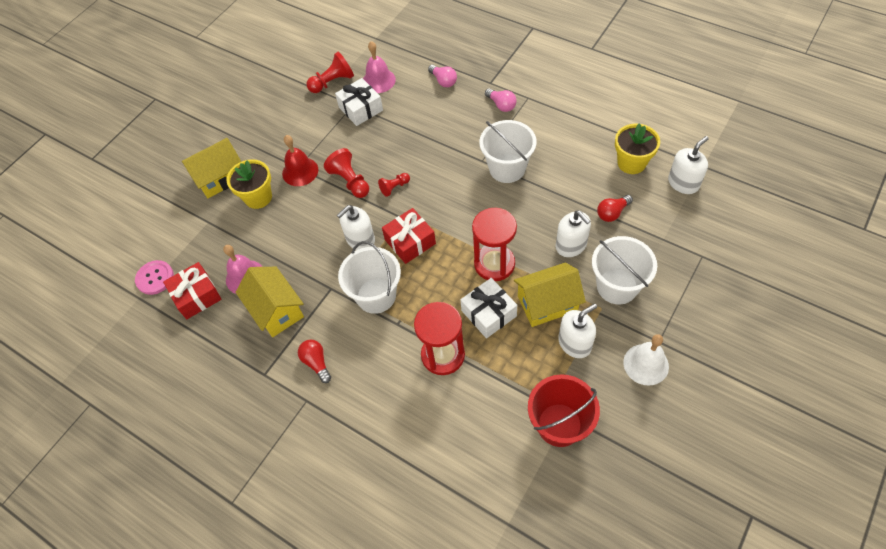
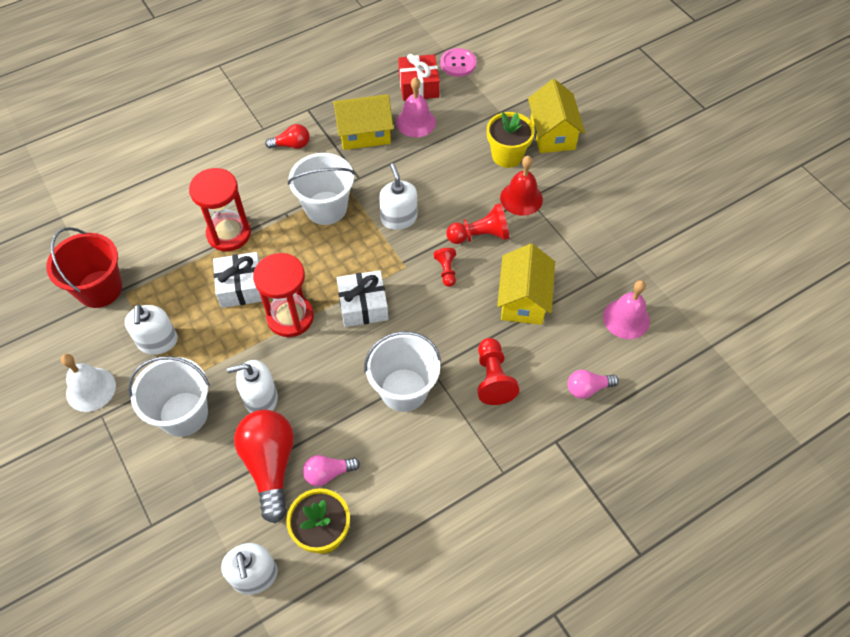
camera: 110 degrees right, 0 degrees up
red pawn [306,52,354,93] -> red pawn moved to [477,338,519,405]
white gift [335,78,383,126] -> white gift moved to [337,270,388,327]
red gift [382,208,436,264] -> none
pink light bulb [485,88,517,112] -> pink light bulb moved to [303,455,360,486]
yellow house [514,263,586,327] -> yellow house moved to [497,243,555,325]
red light bulb [597,195,633,222] -> red light bulb [234,409,294,523], size x1.91

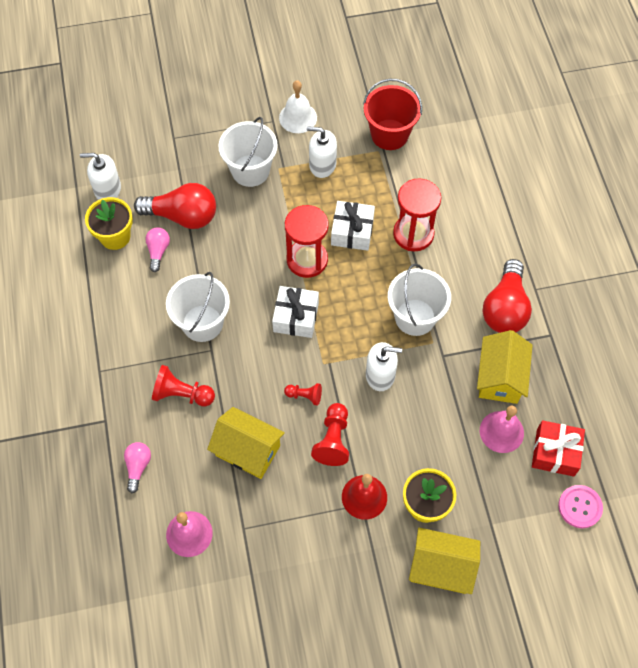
camera: 110 degrees right, 5 degrees up
white soap dispenser [227,360,278,413] -> none
red light bulb [265,124,310,149] -> red light bulb [482,259,532,333], size x1.91

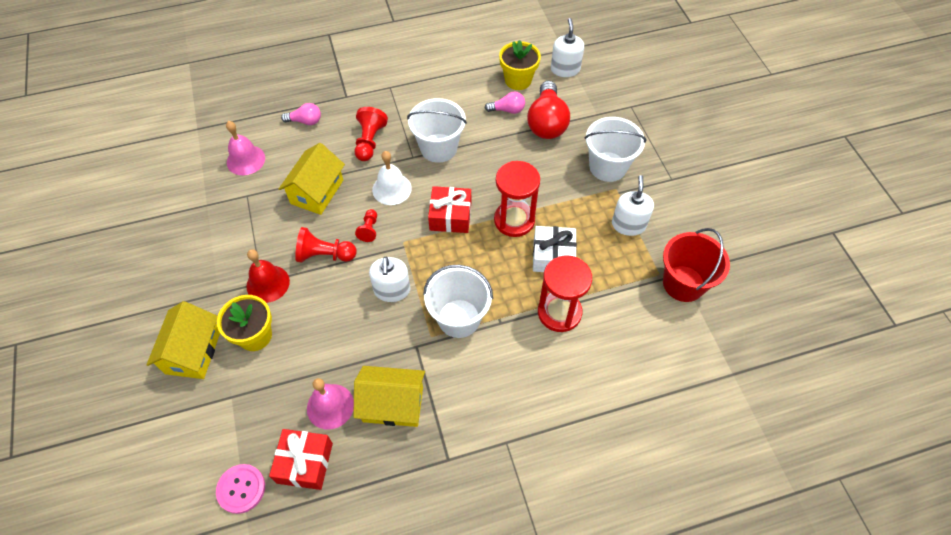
camera: 85 degrees right, 5 degrees down
white gift [272,286,319,338] -> red gift [428,186,471,233]
white bell [279,80,317,133] -> white bell moved to [372,151,412,205]
red light bulb [482,259,532,333] -> none

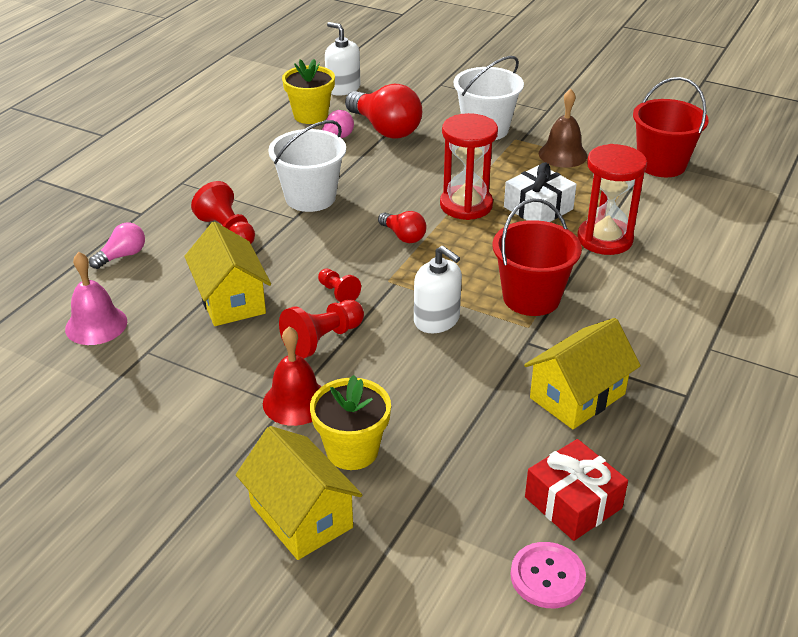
camera: 45 degrees left, 20 degrees down
pink bell [307,378,354,429] -> none
white bell [372,151,412,205] -> none
white bucket [423,265,493,338] -> red bucket [492,198,582,316]
red gift [428,186,471,233] -> red light bulb [378,211,427,243]
white soap dispenser [612,175,654,236] -> brown bell [539,89,588,168]

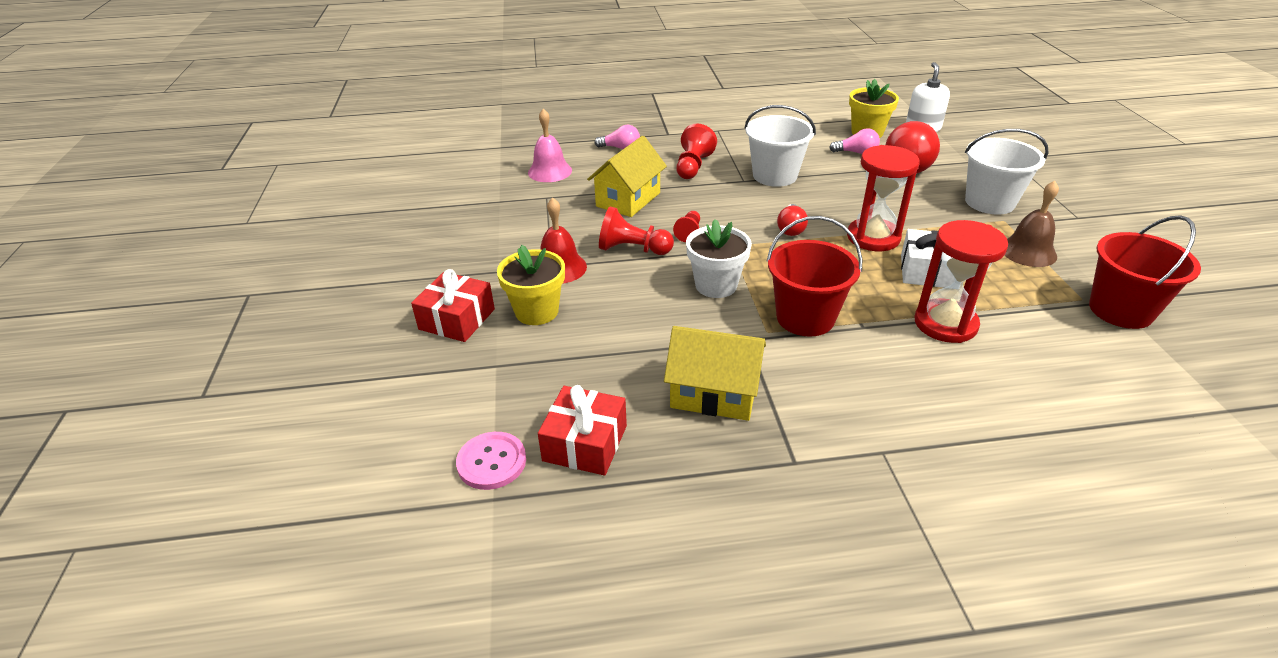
camera: 55 degrees right, 0 degrees up
yellow house [236,426,362,560] -> red gift [411,269,495,342]
white soap dispenser [414,246,462,333] -> white flower pot [686,219,752,298]

